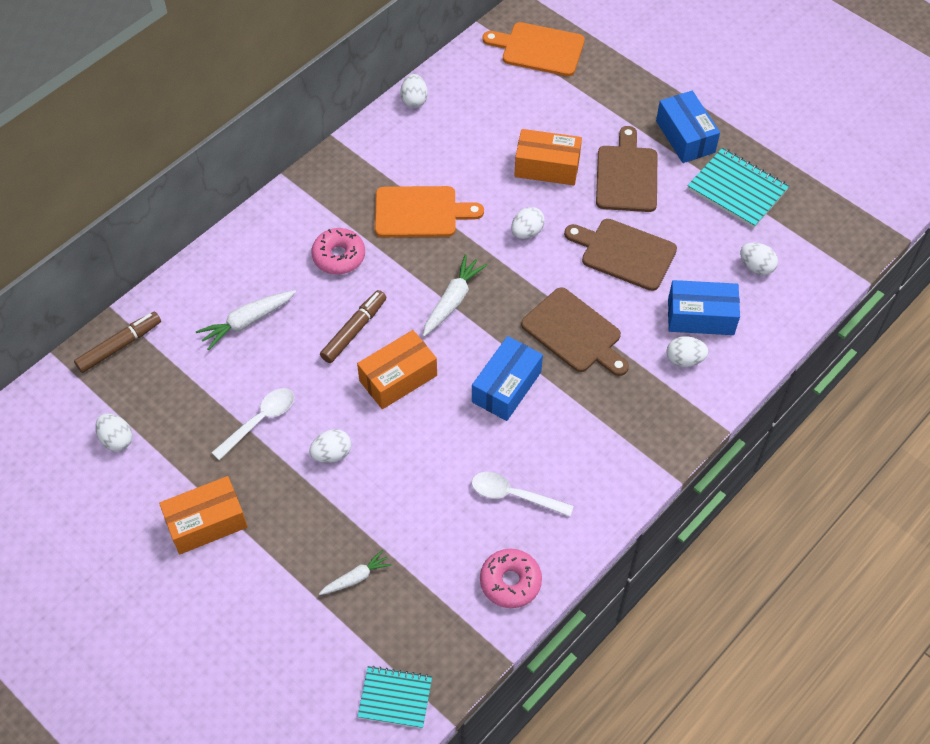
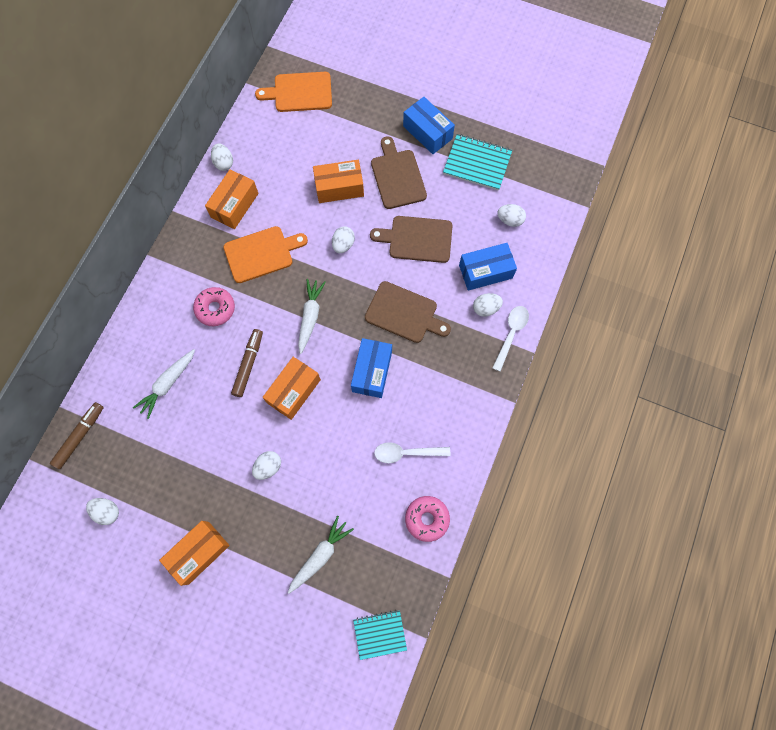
camera: 20 degrees left, 15 degrees up
white spoon [211,388,294,460] -> white spoon moved to [492,306,529,372]
white carrot [319,550,392,595] -> white carrot [288,516,354,594], size x1.54
none -> orange box [205,169,258,229]

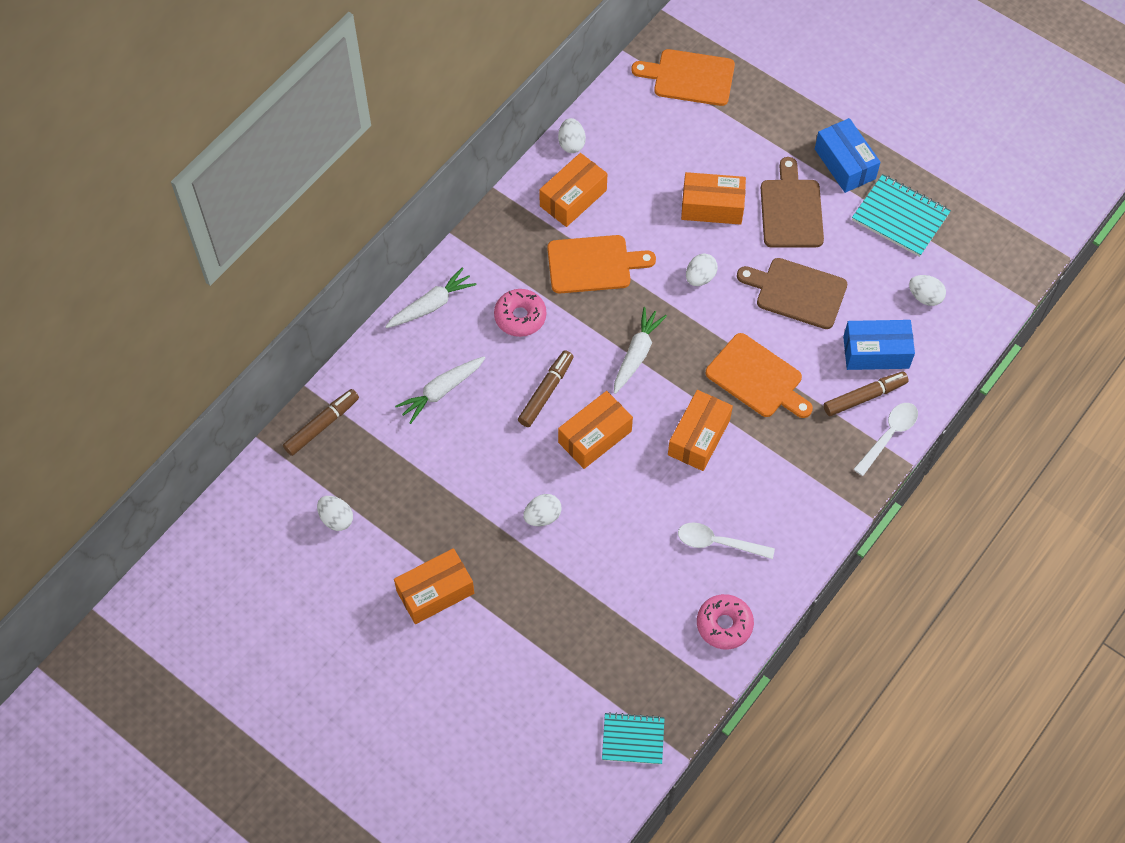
camera: 15 degrees right, 10 degrees down
white carrot [288,516,354,594] -> white carrot moved to [385,267,477,328]
blue box [351,338,392,398] -> orange box [668,390,733,471]
brown cutting board [365,281,451,343] -> orange cutting board [706,333,813,418]
white egg [473,293,503,317] -> brown marker [824,372,909,416]

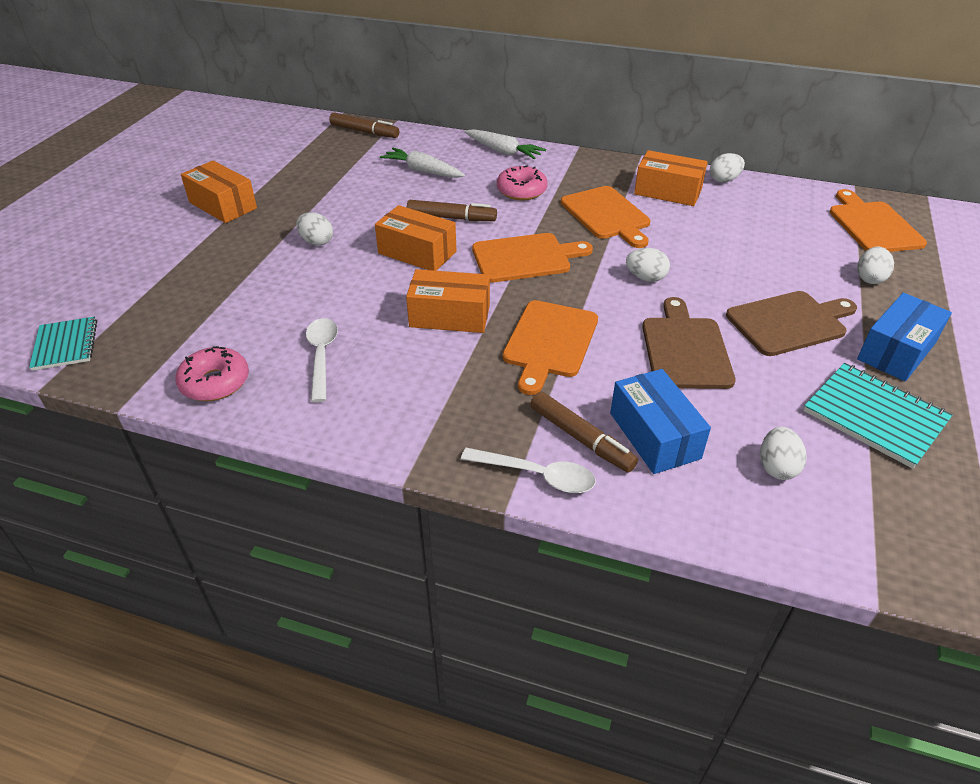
camera: 70 degrees right, 20 degrees down
white egg [317,496,353,531] -> white egg moved to [857,246,894,284]
white carrot [614,307,667,394] -> orange cutting board [472,233,593,283]
orange box [681,172,746,225] -> none
turquoise notebook [852,174,951,257] -> turquoise notebook turned 60 degrees counterclockwise [803,363,952,469]

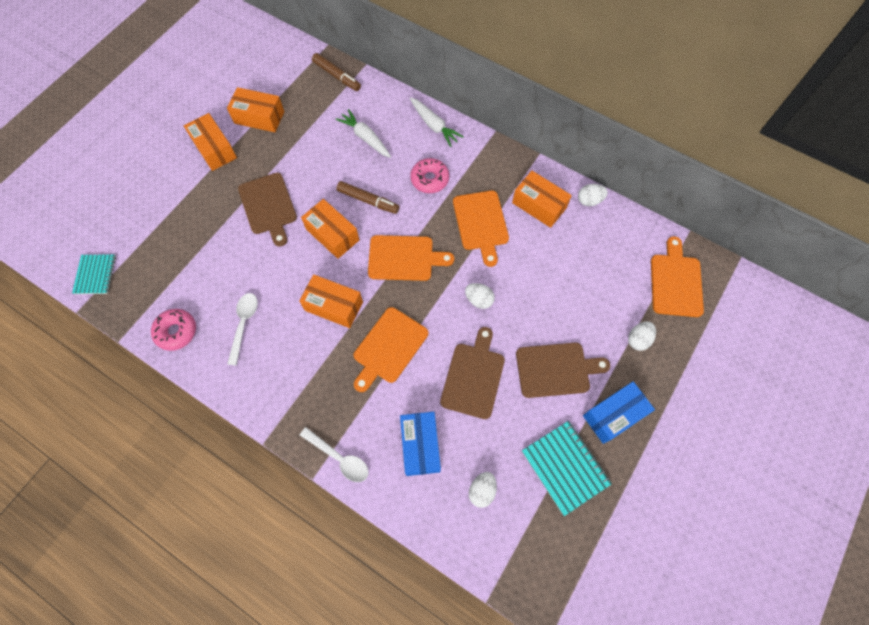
camera: 15 degrees right, 25 degrees up
white egg [296,212,333,246] -> brown cutting board [238,173,297,247]
brown marker [530,392,638,473] -> none
none -> orange box [227,87,284,132]

